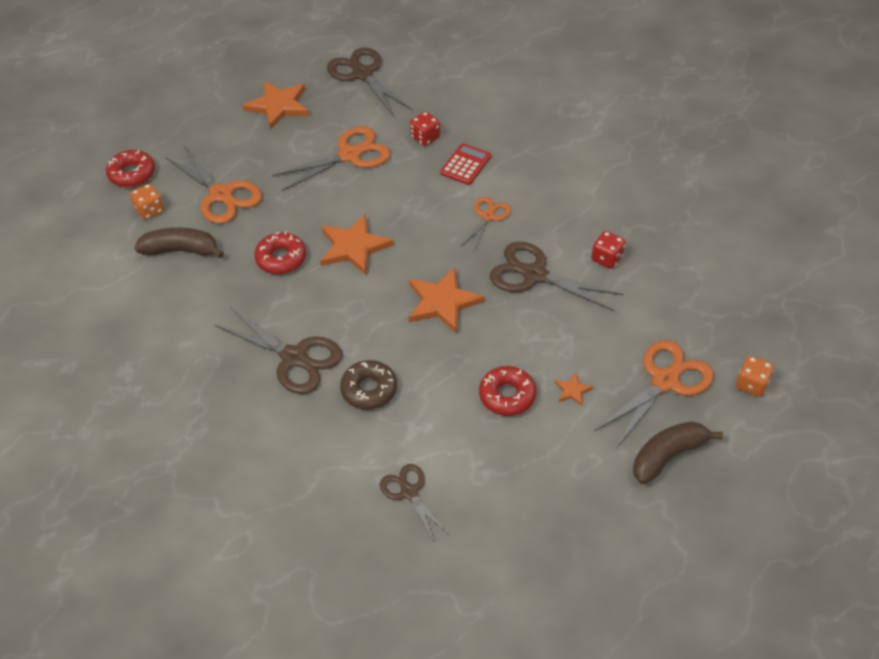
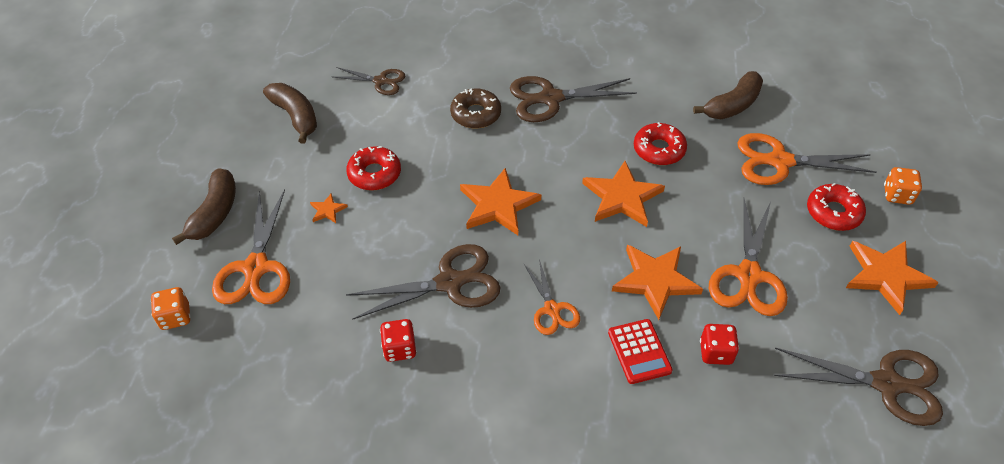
camera: 135 degrees right, 0 degrees up
red donut [106,150,155,187] -> red donut moved to [807,183,866,231]
orange dice [130,184,164,220] -> orange dice moved to [884,167,922,205]
none -> brown banana [263,83,317,143]
none -> orange star [612,244,703,320]

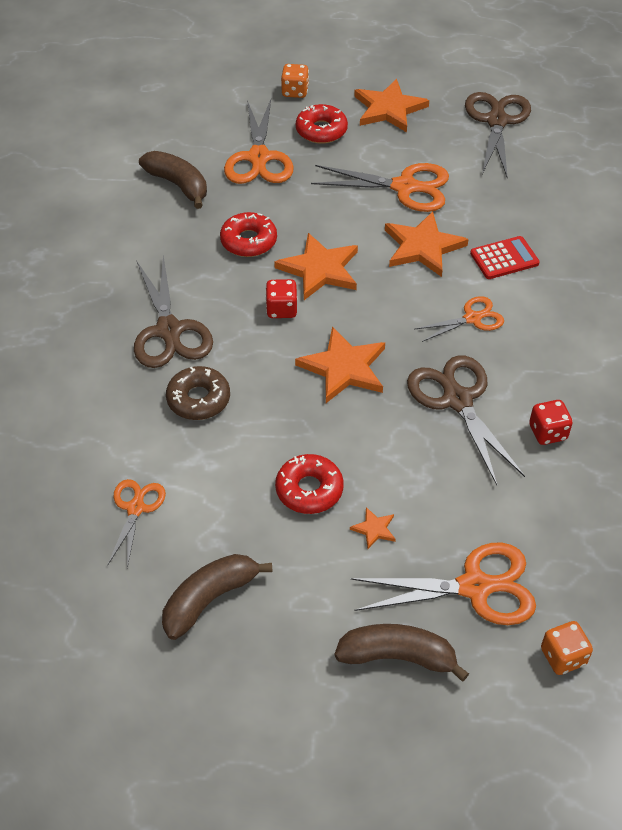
camera: 95 degrees left, 0 degrees up
brown scissors [333,67,405,95] -> orange scissors [108,479,166,568]
red dice [700,324,739,365] -> red dice moved to [265,279,298,318]

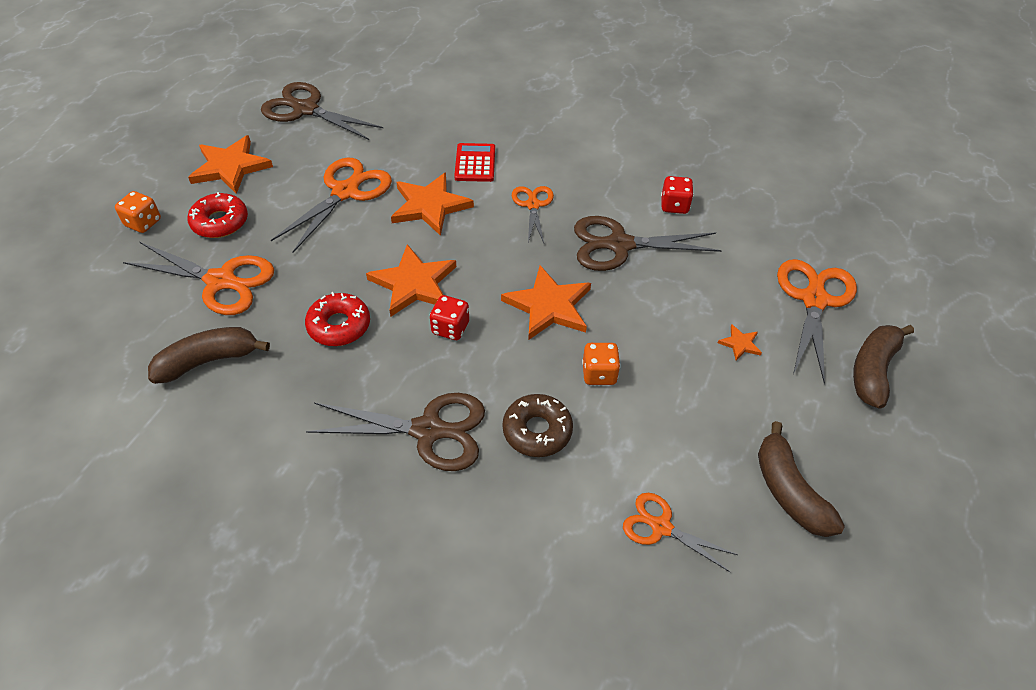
camera: 70 degrees left, 0 degrees up
red donut [275,454,344,514] -> none
orange dice [541,621,593,675] -> orange dice moved to [582,343,620,385]

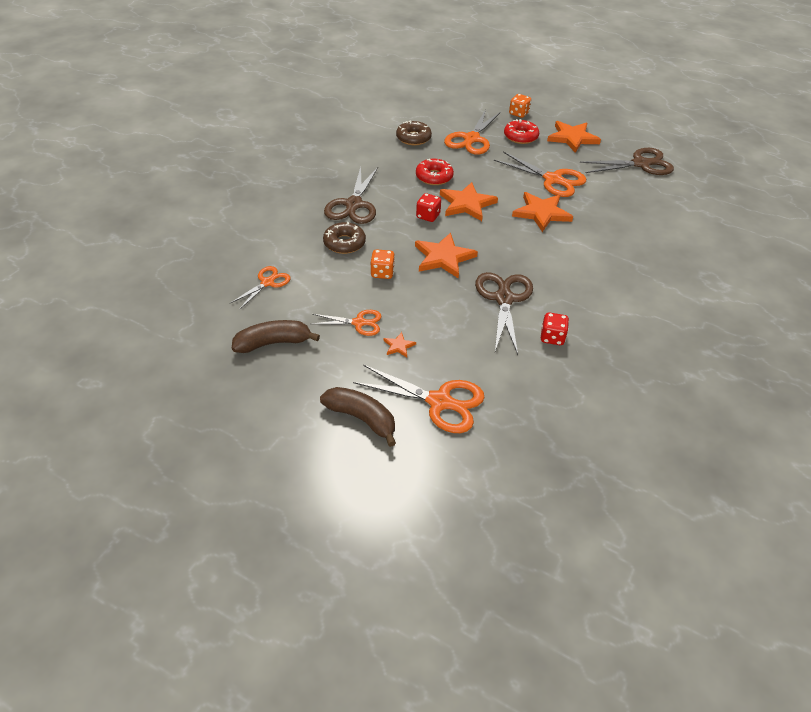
camera: 95 degrees right, 5 degrees down
brown banana [148,327,270,384] -> brown donut [396,121,432,145]
brown scissors [261,82,383,140] -> brown scissors turned 45 degrees clockwise [580,148,674,175]
red calculator [454,143,495,182] -> none
orange scissors [512,186,554,243] -> orange scissors moved to [312,310,382,336]

